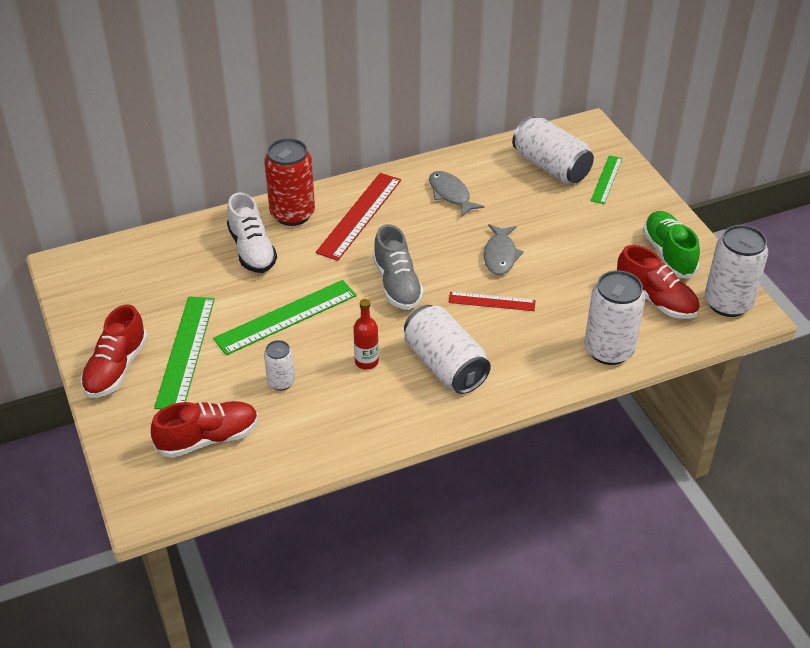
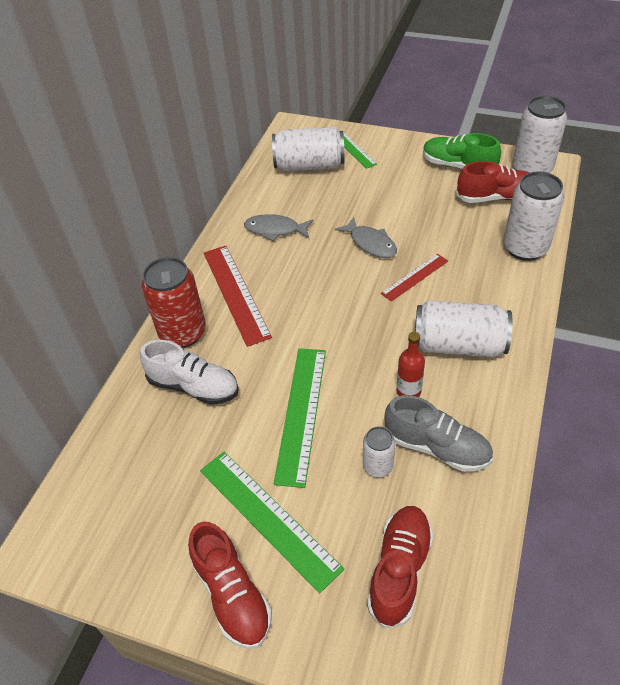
camera: 45 degrees left, 5 degrees up
grey shoe [373,224,424,310] -> grey shoe moved to [384,395,493,472]

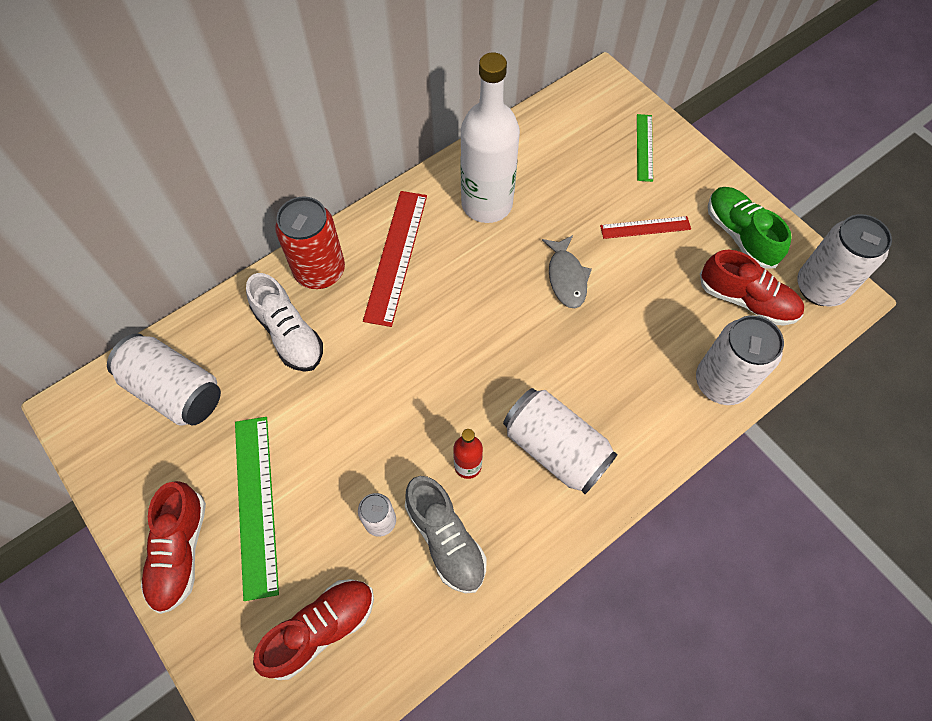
camera: 30 degrees right, 15 degrees up
grey fish [244,214,313,241] -> white bottle [460,52,520,223]
white can [272,127,345,171] -> white can moved to [107,333,221,426]
green ruler [274,348,326,488] -> none
red ruler [381,254,448,302] -> red ruler moved to [600,216,691,239]

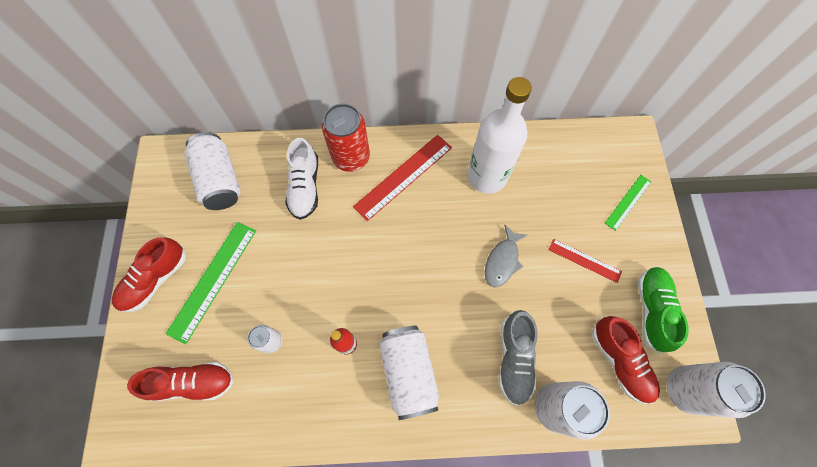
camera: 35 degrees right, 5 degrees up
grey shoe [405,476,486,594] -> grey shoe moved to [499,310,538,406]

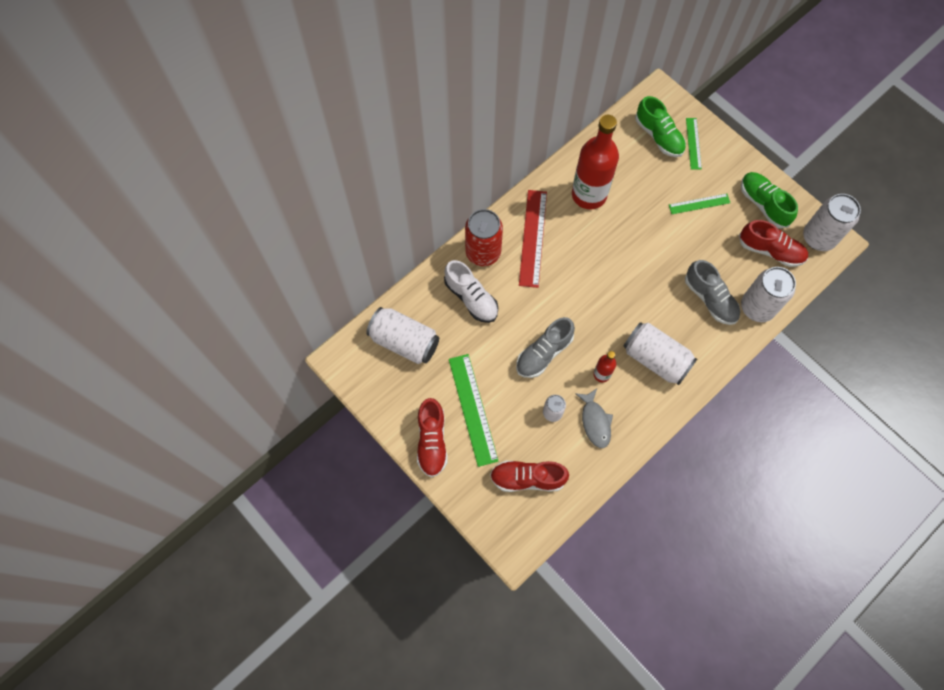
camera: 40 degrees left, 0 degrees up
red shoe [127,362,234,401] -> red shoe turned 135 degrees counterclockwise [490,461,569,492]
white bottle [468,77,532,194] -> red bottle [572,115,619,210]
grey fish [485,225,527,287] -> grey fish moved to [575,389,613,448]
red ruler [549,239,622,283] -> green ruler [669,193,731,214]
none -> grey shoe [516,317,575,378]
none -> green shoe [635,96,686,157]

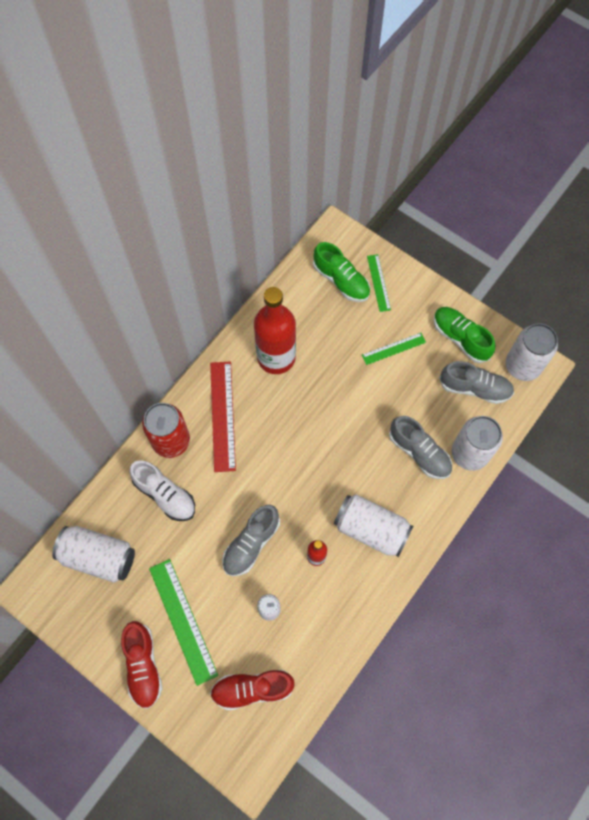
camera: 10 degrees left, 0 degrees up
grey fish [575,389,613,448] -> none
red shoe [739,220,808,267] -> grey shoe [439,361,514,404]

